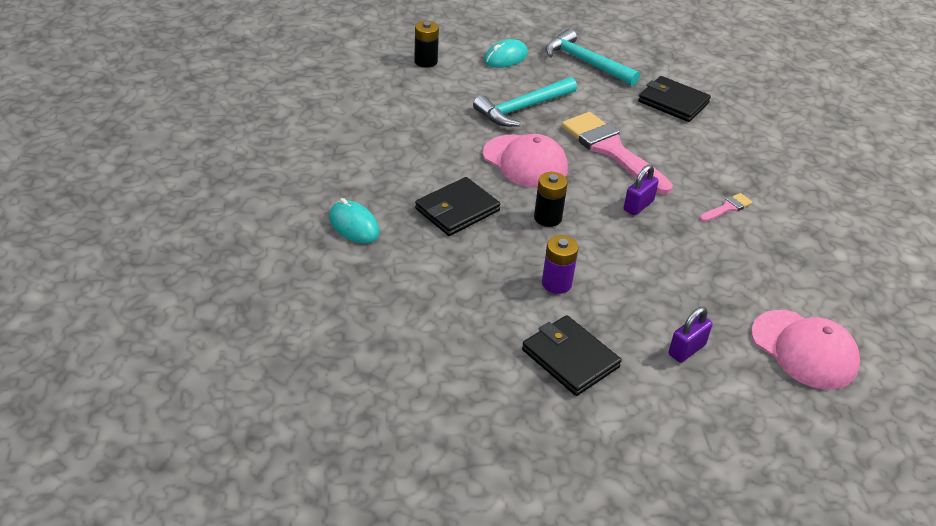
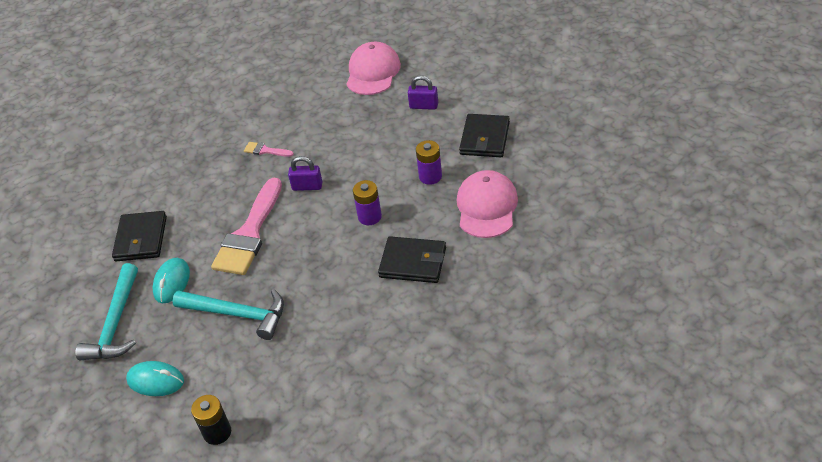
camera: 120 degrees left, 5 degrees up
turquoise mouse [329,198,380,243] -> turquoise mouse moved to [152,258,190,303]
pink cap [483,134,568,188] -> pink cap moved to [457,170,518,238]
black battery [534,172,568,227] -> purple battery [353,180,382,225]

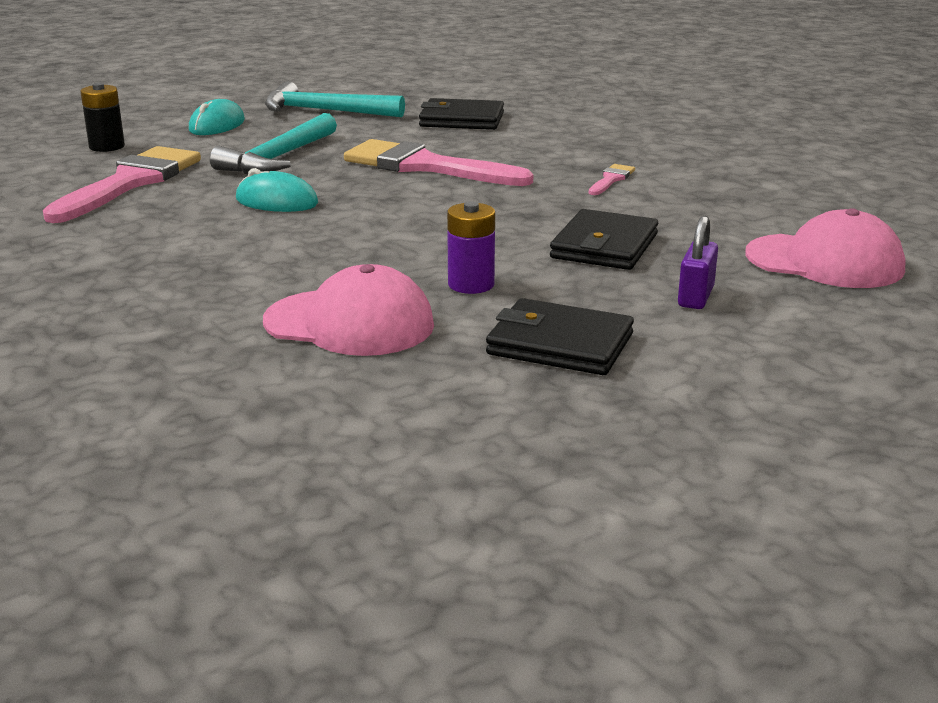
camera: 95 degrees right, 20 degrees down
turquoise mouse [152,258,190,303] -> turquoise mouse moved to [236,168,318,212]
purple padlock [288,156,323,191] -> none
purple battery [353,180,382,225] -> none
black wallet [378,236,446,283] -> black wallet moved to [550,209,658,270]
none -> pink brush [43,146,201,223]

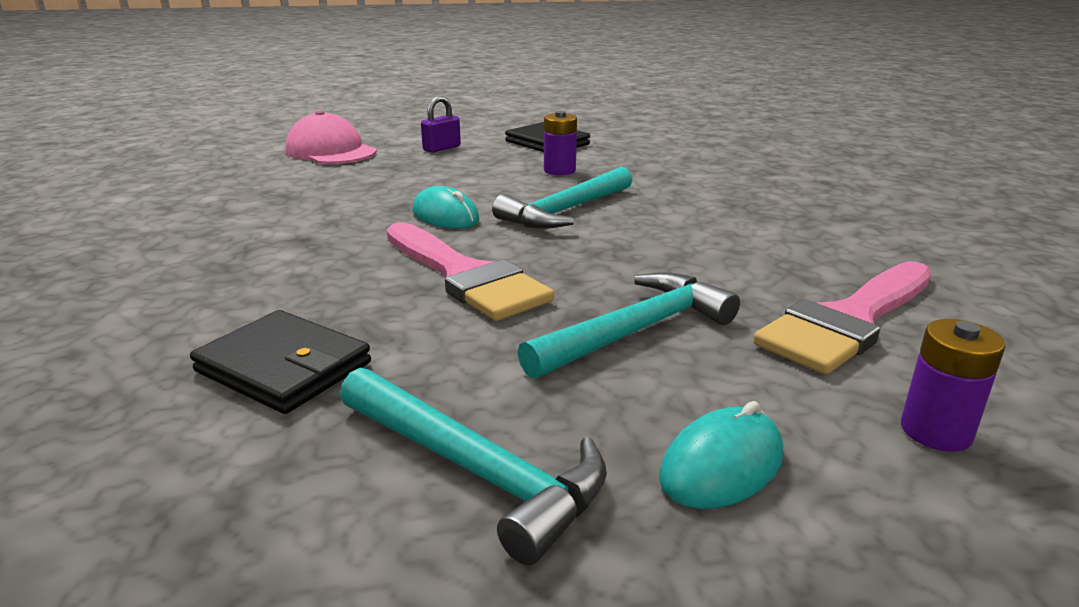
camera: 155 degrees left, 0 degrees up
black battery [81,83,125,152] -> purple battery [901,319,1006,452]
turquoise mouse [236,168,318,212] -> turquoise mouse moved to [413,186,479,229]
pink cap [263,264,434,356] -> none
black wallet [550,209,658,270] -> none
pink brush [589,164,635,195] -> none
none -> turquoise hammer [492,167,632,229]

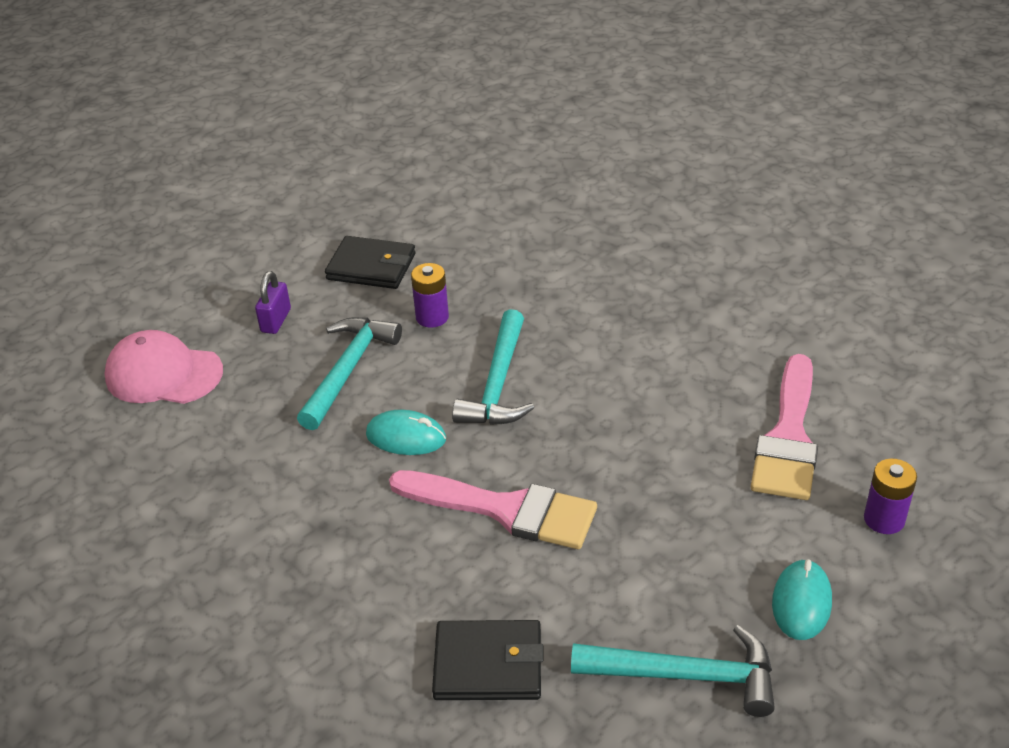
camera: 30 degrees left, 15 degrees up
turquoise hammer [517,272,740,379] -> turquoise hammer moved to [297,317,402,430]

